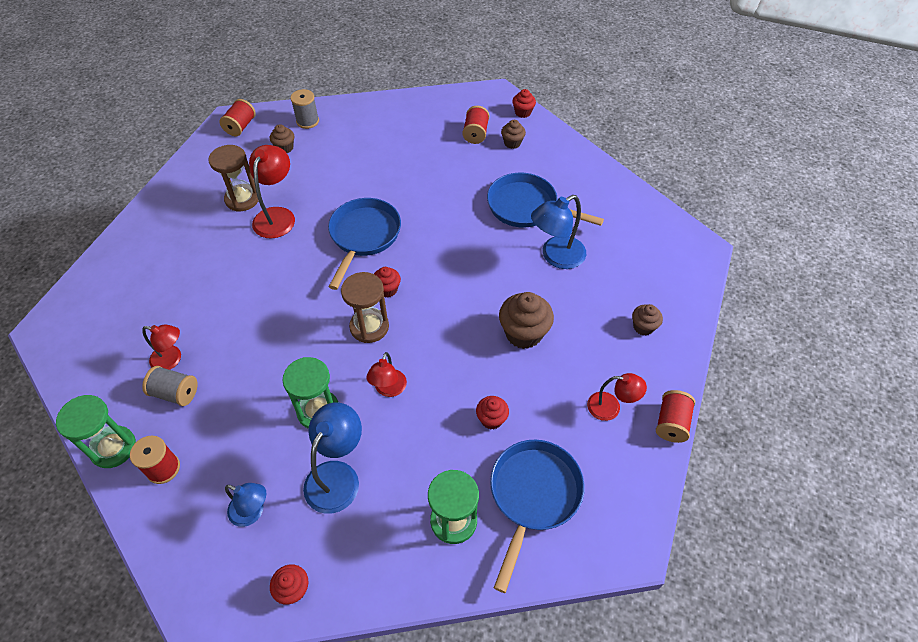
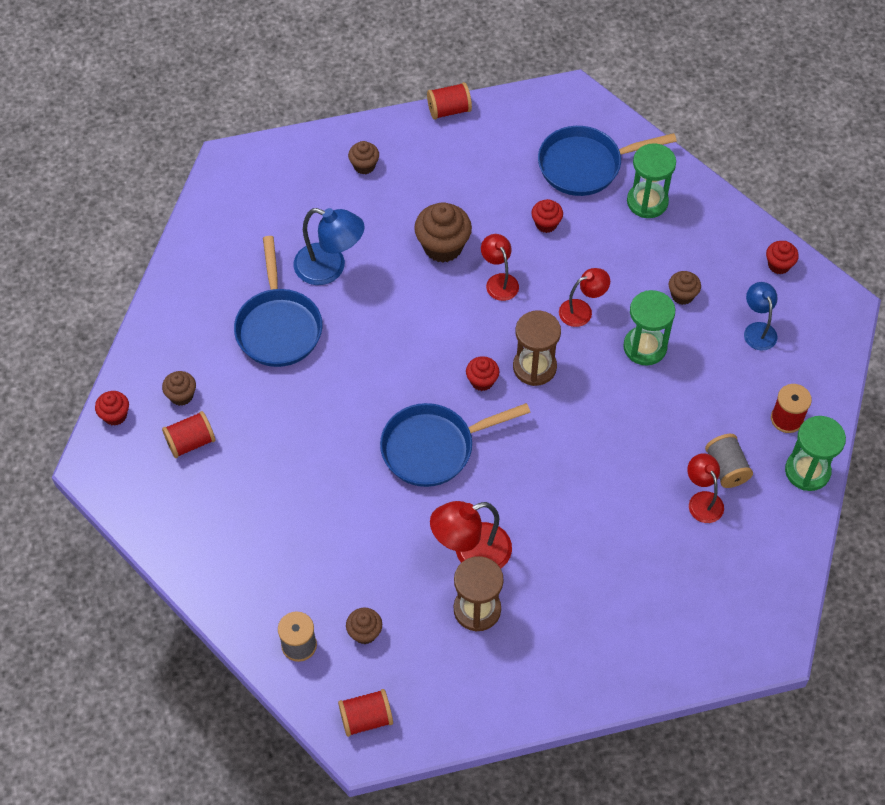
camera: 125 degrees left, 5 degrees up
blue lamp [303,403,362,514] -> brown cupcake [669,271,701,305]
red lamp [587,373,647,421] -> red lamp moved to [481,234,519,301]

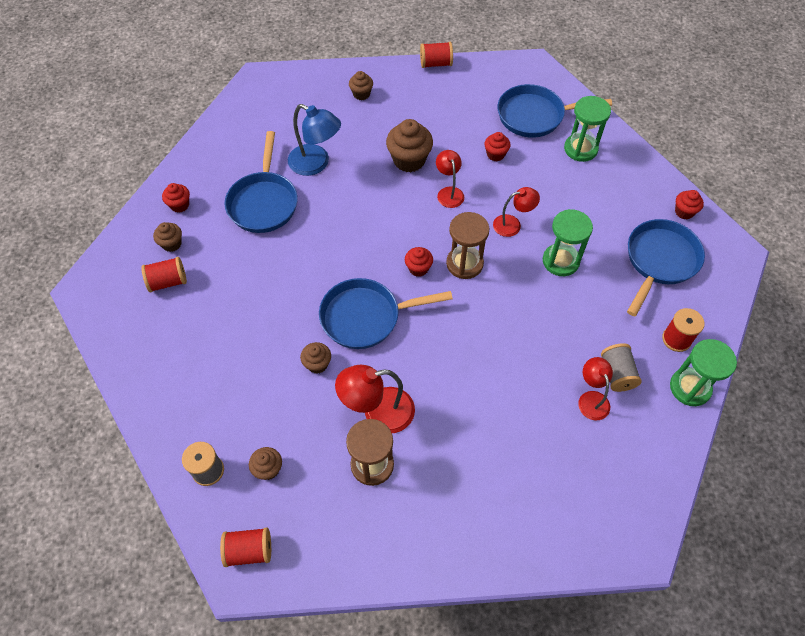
camera: 10 degrees right, 0 degrees up
red cupcake [95,391,129,426] -> red cupcake moved to [162,183,190,213]
brown cupcake [669,271,701,305] -> brown cupcake moved to [300,342,331,374]
blue lamp [744,282,778,351] -> blue pan [627,219,705,317]

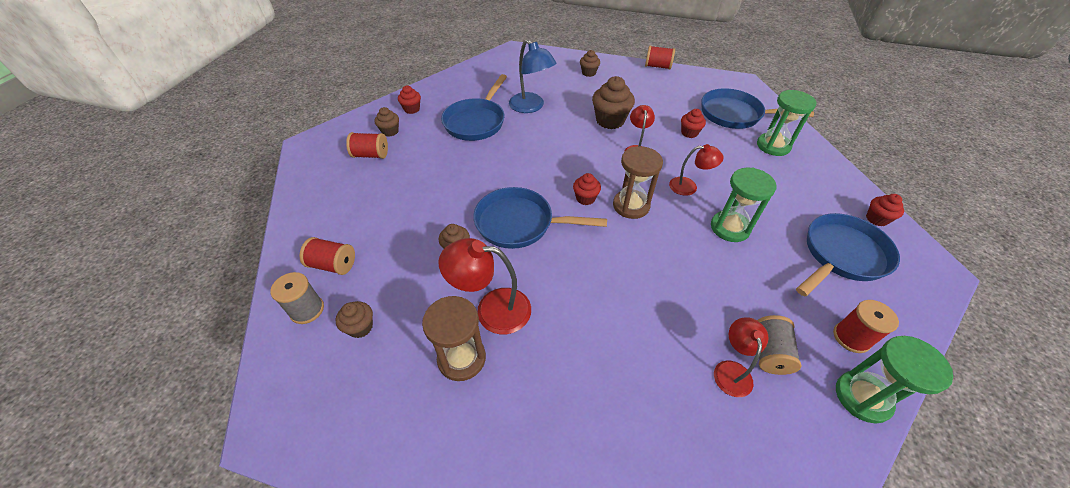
camera: 20 degrees right, 10 degrees down
red spool [220,527,271,567] -> red spool moved to [299,237,355,275]

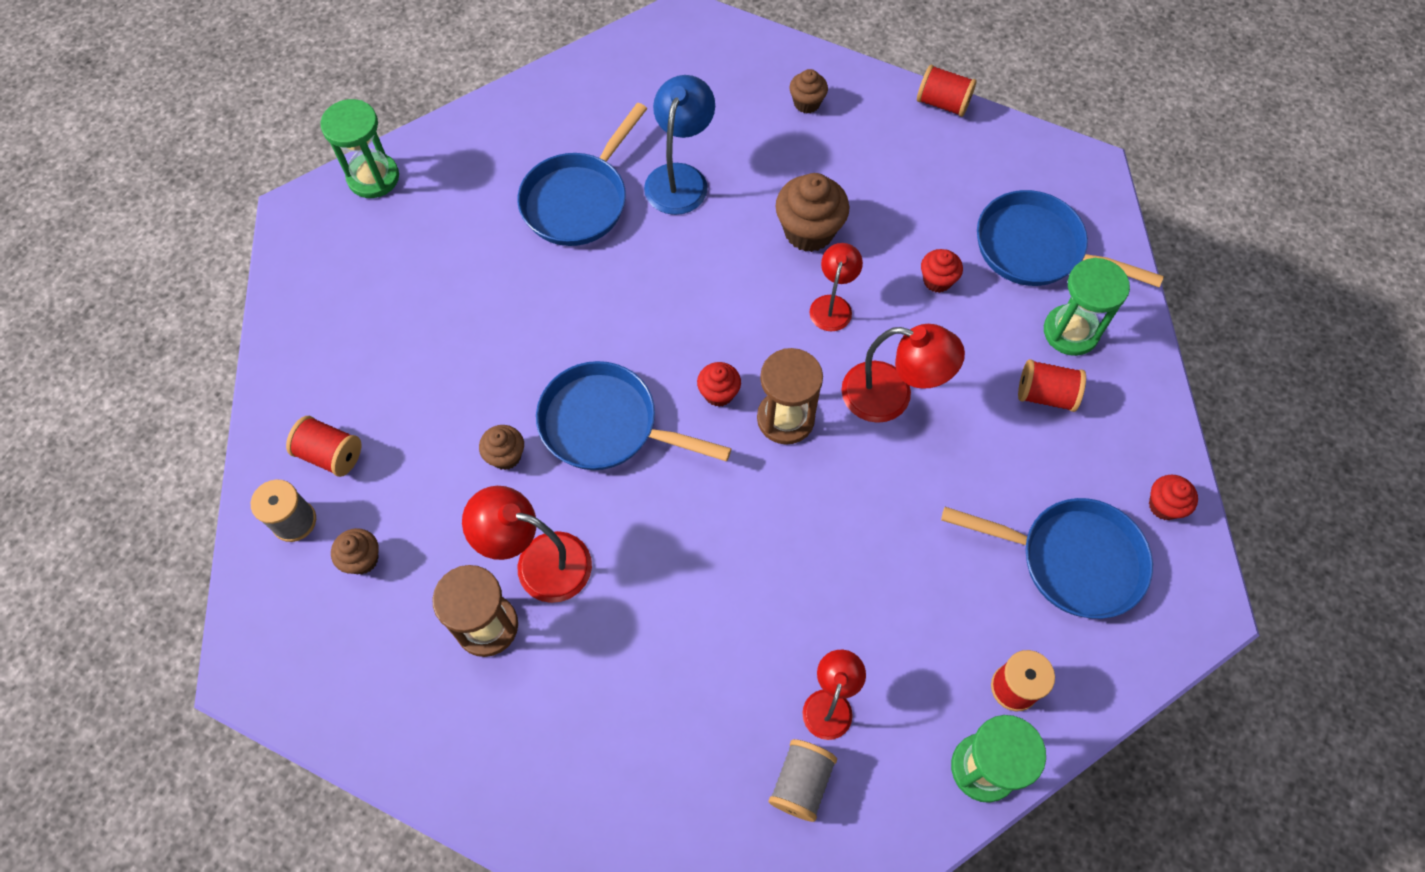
camera: 10 degrees right, 15 degrees up
red spool [346,132,388,159] -> red spool moved to [1018,359,1086,412]
brown cupcake [375,107,399,137] -> none
red cupcake [398,85,421,114] -> none
blue lamp [509,39,557,113] -> blue lamp turned 135 degrees counterclockwise [644,75,715,215]
red lamp [669,144,724,196] -> red lamp [841,324,965,423], size x1.57
green hourglass [711,168,777,242] -> green hourglass moved to [320,99,399,198]
grey spool [757,315,802,375] -> grey spool moved to [769,739,837,822]
blue pan [796,213,900,296] -> blue pan turned 45 degrees clockwise [941,498,1153,619]

